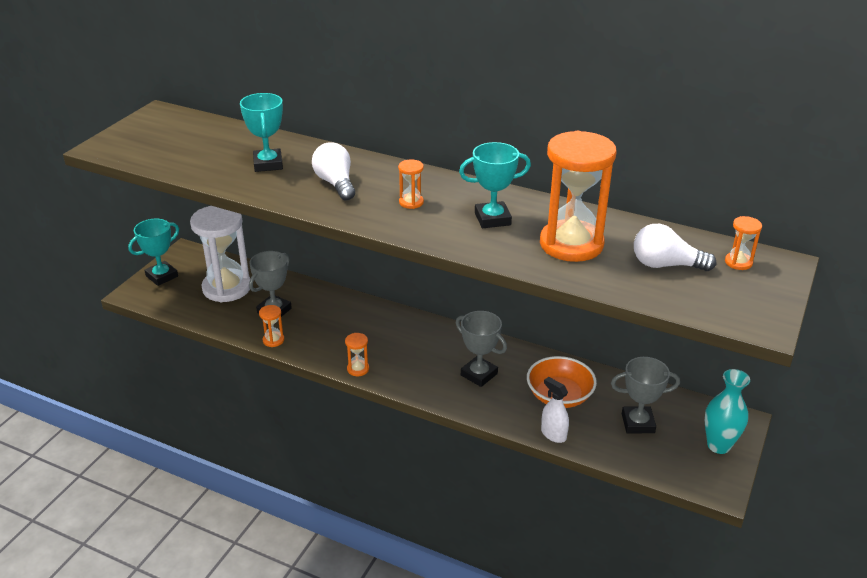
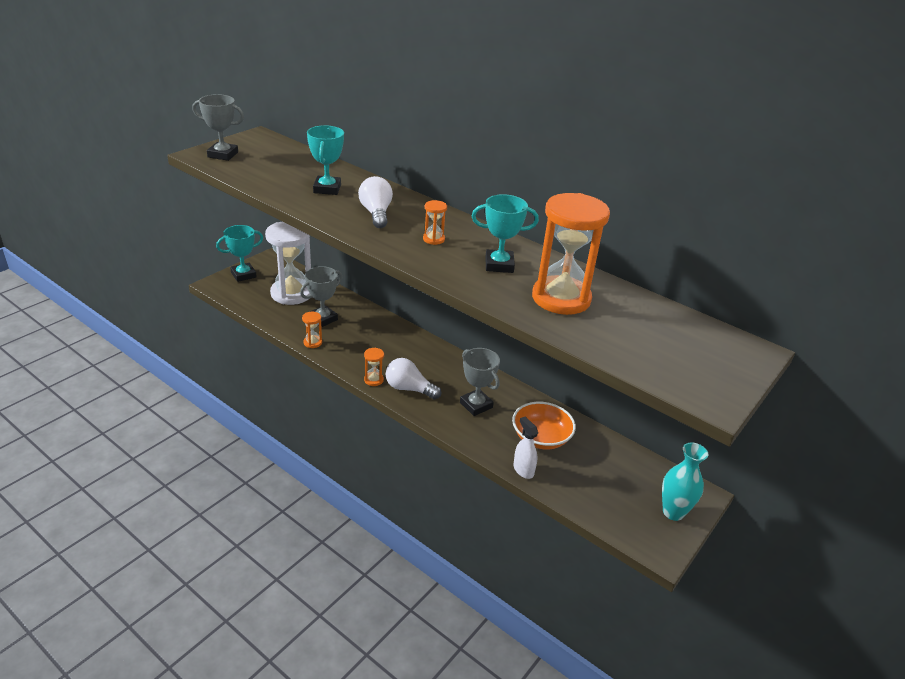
camera: 10 degrees right, 0 degrees up
grey trophy [611,357,680,433] -> grey trophy moved to [192,94,244,161]
white light bulb [634,224,716,271] -> white light bulb moved to [386,358,441,400]
orange hourglass [725,216,762,270] -> none

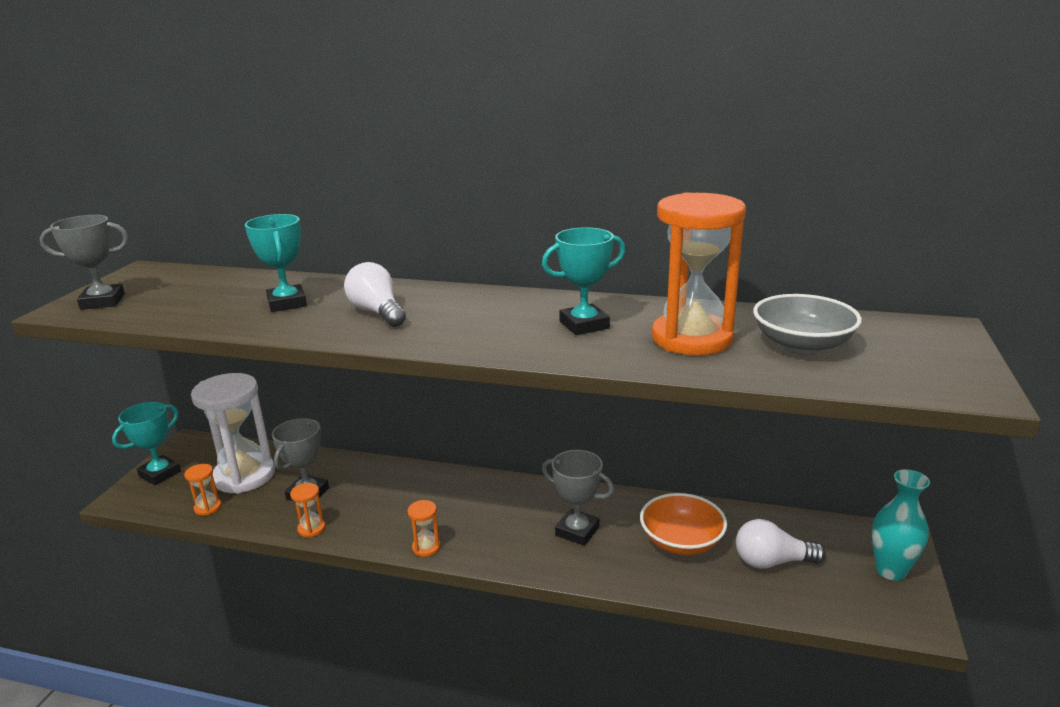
camera: 20 degrees left, 10 degrees down
white light bulb [386,358,441,400] -> white light bulb moved to [736,519,826,569]
orange hourglass [423,200,447,245] -> orange hourglass moved to [184,464,222,516]
white spray bottle [513,417,538,479] -> none
none -> grey bowl [753,294,862,354]

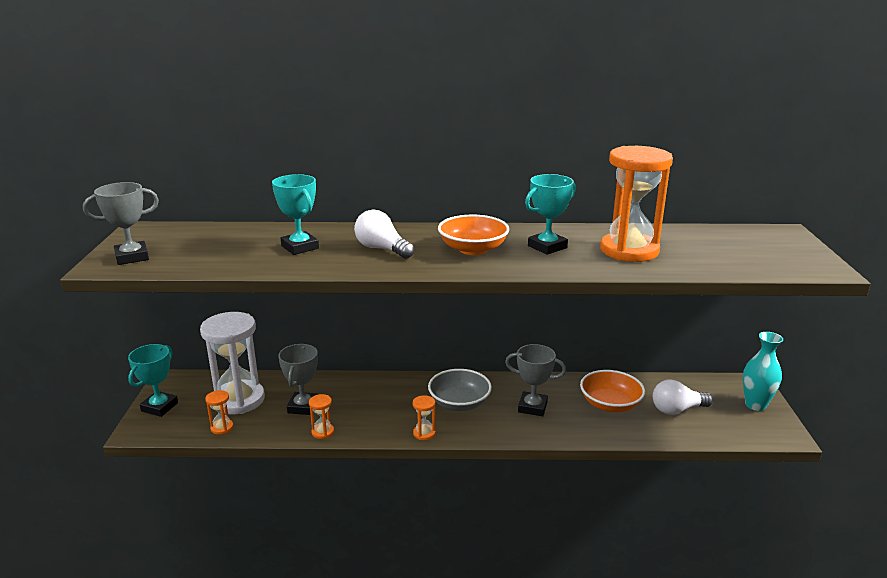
camera: 15 degrees left, 0 degrees up
grey bowl [753,294,862,354] -> grey bowl moved to [428,369,492,411]
none -> orange bowl [438,214,510,255]

